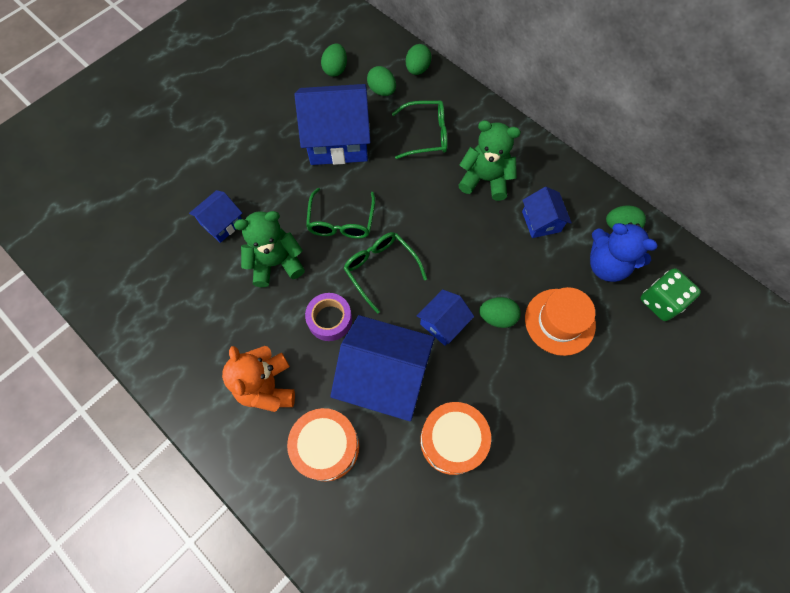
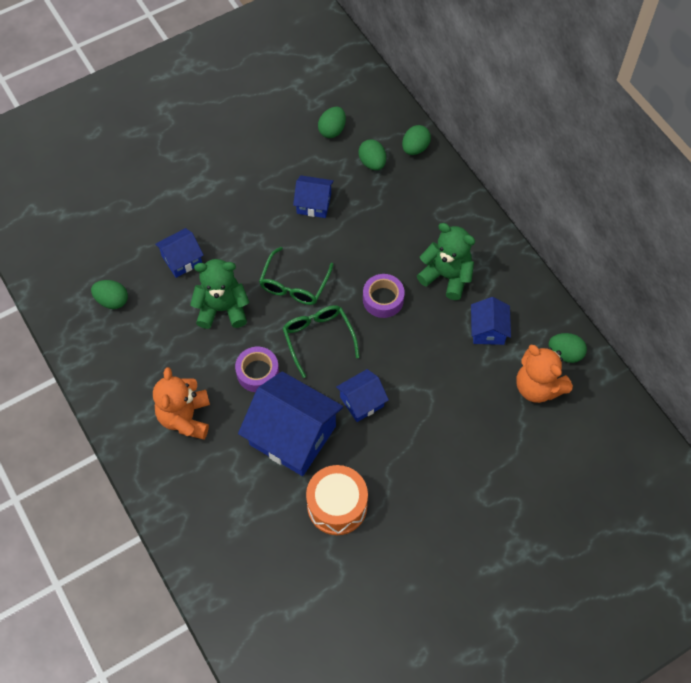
camera: 15 degrees right, 5 degrees down
orange drum [287,408,359,481] -> none
blue house [295,84,370,165] -> blue house [293,175,334,218], size x0.52
green glasses [392,101,448,159] -> none
green egg [479,297,521,328] -> green egg moved to [91,280,128,309]
orange hat [525,287,596,356] -> none
blue teddy bear [590,222,658,282] -> orange teddy bear [516,345,573,403]
green dice [641,268,701,321] -> none
none -> purple tape [363,274,405,318]

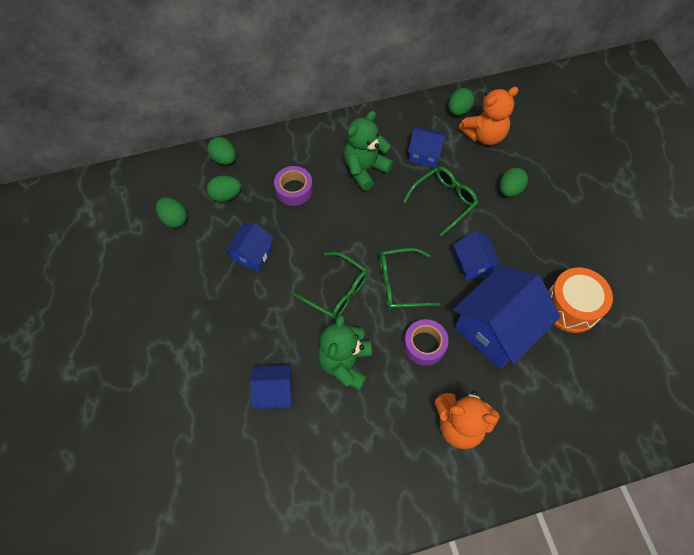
camera: 75 degrees left, 0 degrees up
green egg [91,280,128,309] -> green egg moved to [500,167,528,197]
blue house [155,228,204,278] -> blue house turned 75 degrees counterclockwise [250,365,292,409]
purple tape [363,274,405,318] -> purple tape moved to [274,166,313,206]
none -> green glasses [403,167,478,236]

